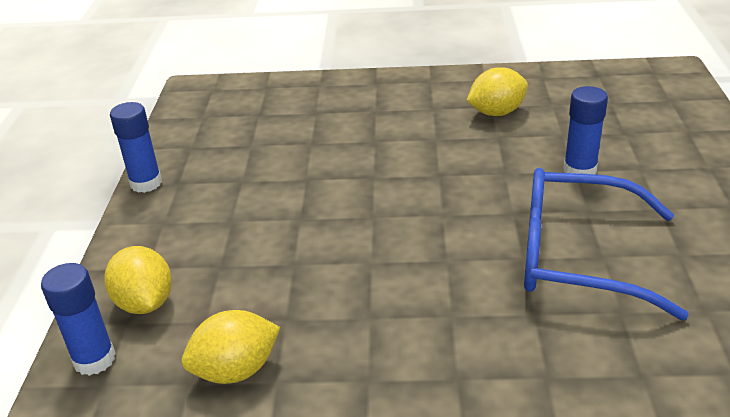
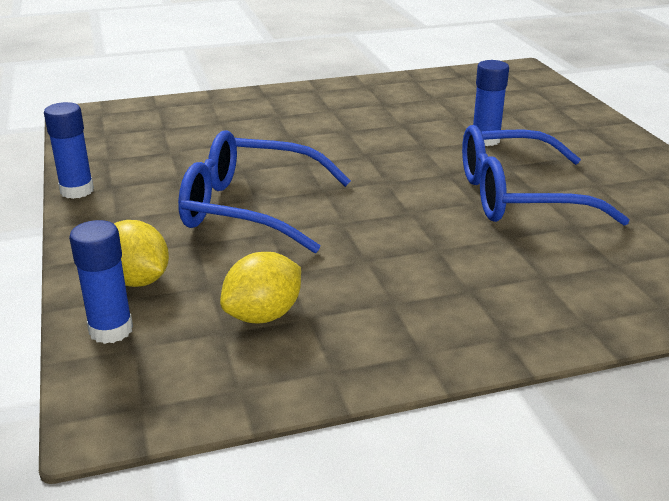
camera: 20 degrees left, 5 degrees down
yellow lemon [467,67,528,116] -> none
none -> blue glasses [178,130,351,253]

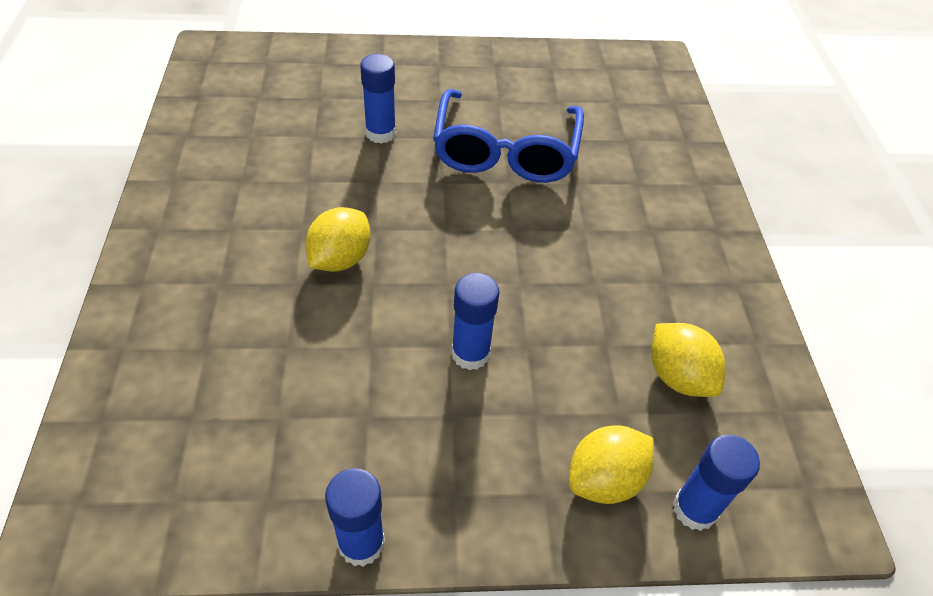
camera: 80 degrees left, 20 degrees up
blue glasses [178,130,351,253] -> blue glue stick [451,273,499,370]
none -> yellow lemon [305,207,370,272]

